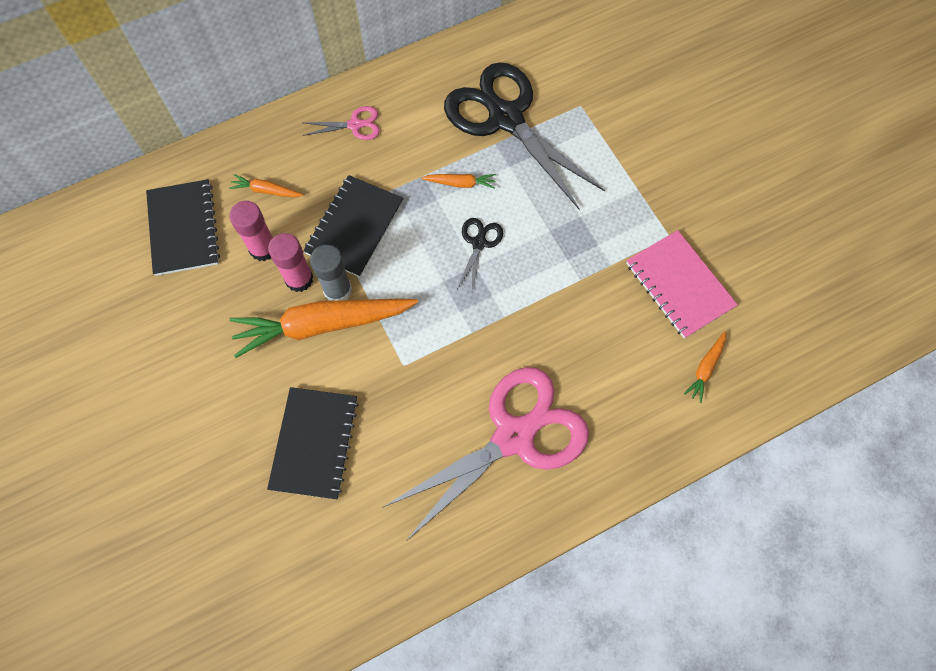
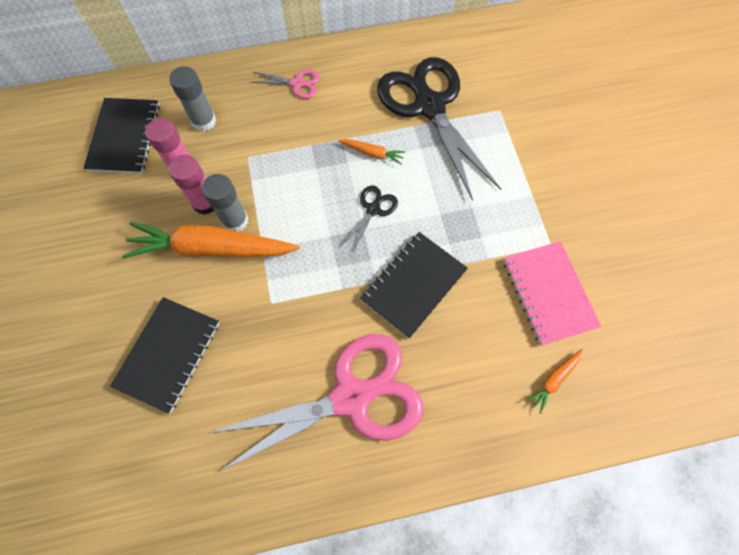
camera: 15 degrees right, 0 degrees up
orange carrot [229,174,303,197] -> grey glue stick [169,67,216,132]
black notebook [303,175,404,277] -> black notebook moved to [360,232,468,339]

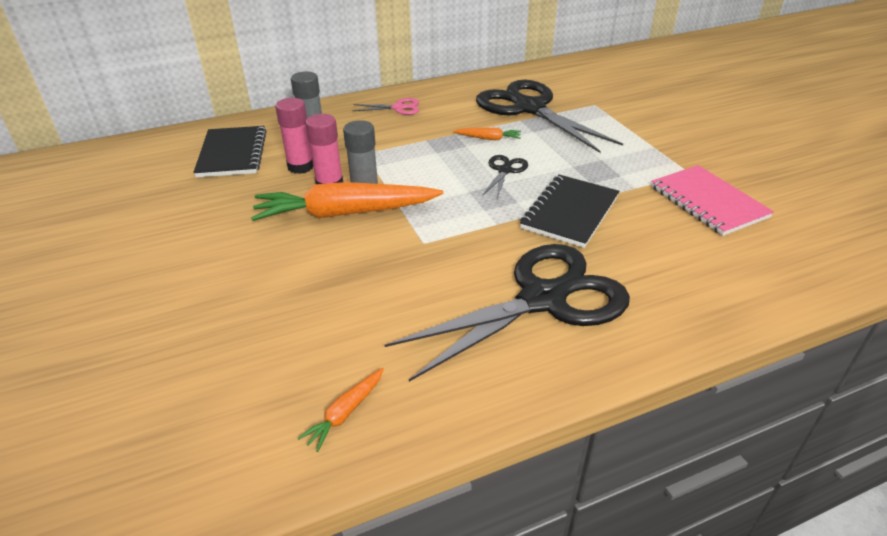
camera: 10 degrees left, 30 degrees down
black notebook [110,297,219,414] -> none
pink scissors [207,334,423,472] -> black scissors [385,244,630,382]
orange carrot [526,349,583,414] -> orange carrot moved to [297,368,384,452]

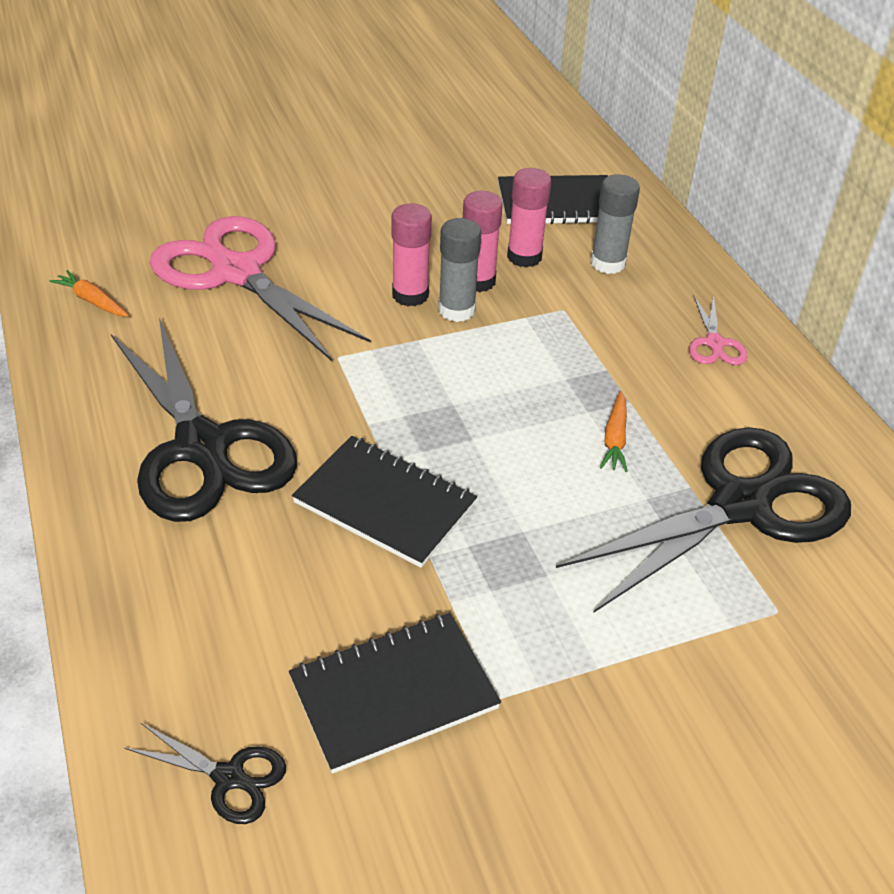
camera: 90 degrees right, 5 degrees up
orange carrot [251,182,444,221] -> pink glue stick [391,203,432,306]
black scissors [482,155,528,198] -> black scissors moved to [124,723,286,824]
pink notebook [651,165,774,236] -> black notebook [289,613,501,774]
none -> pink scissors [150,216,371,361]

